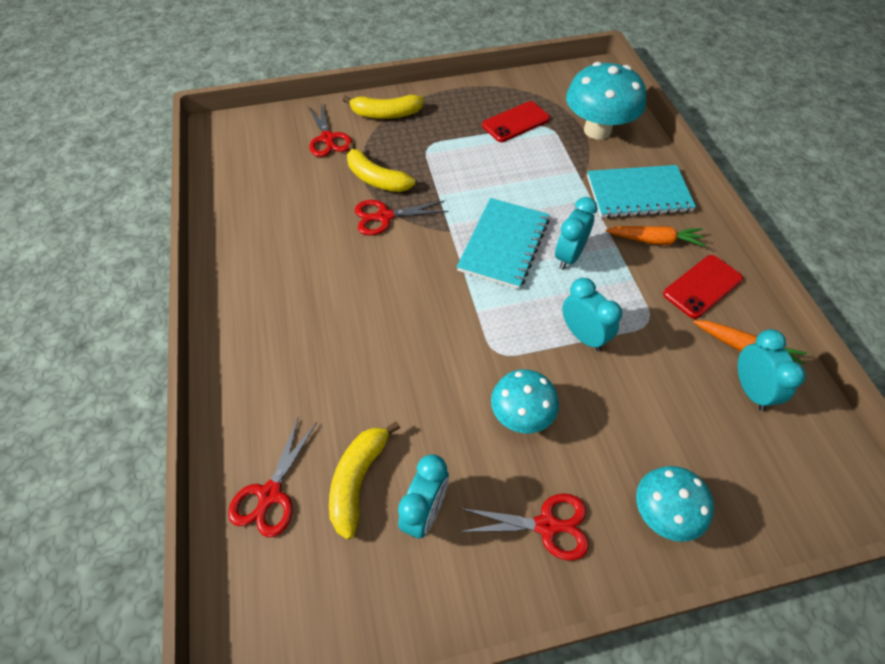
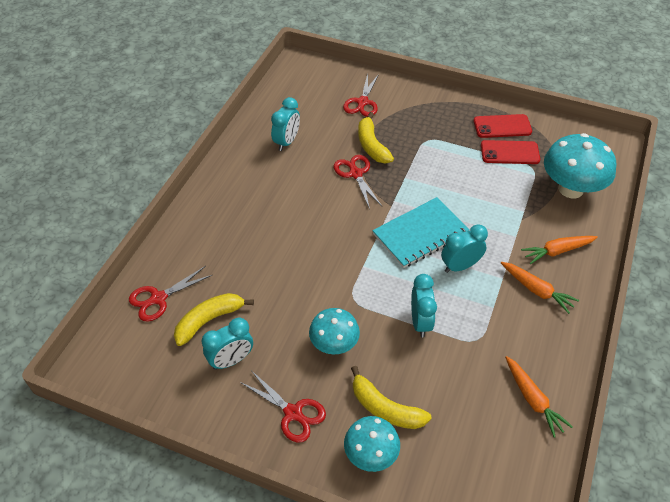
camera: 35 degrees right, 5 degrees down
yellow banana [343,95,424,119] -> yellow banana moved to [351,366,431,429]
red scissors [354,200,449,235] -> red scissors turned 45 degrees clockwise [334,155,382,209]
turquoise notebook [587,165,696,218] -> orange carrot [521,236,598,264]
red phone [663,255,743,319] -> red phone moved to [473,114,532,138]
turquoise clock [738,329,806,411] -> turquoise clock moved to [271,97,300,151]

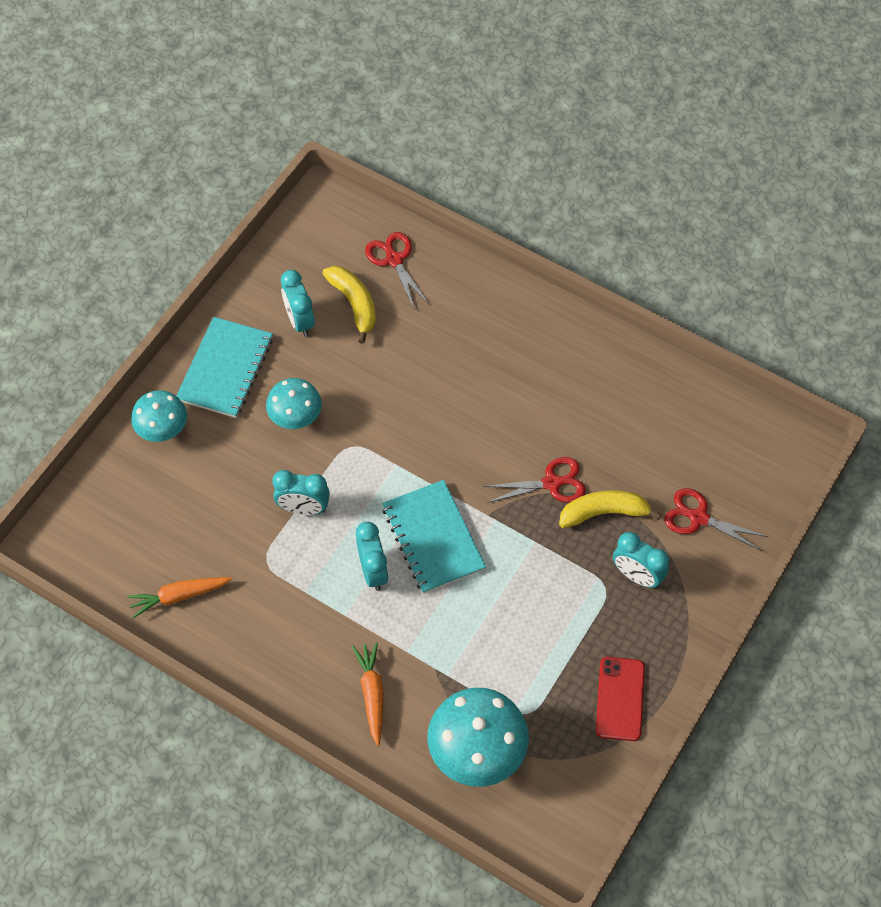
camera: 100 degrees right, 10 degrees up
red scissors [240,370,326,443] -> turquoise notebook [176,317,273,418]
turquoise clock [271,97,300,151] -> turquoise clock moved to [613,532,669,588]
yellow banana [351,366,431,429] -> none
red phone [481,140,540,164] -> none
orange carrot [501,262,579,314] -> none

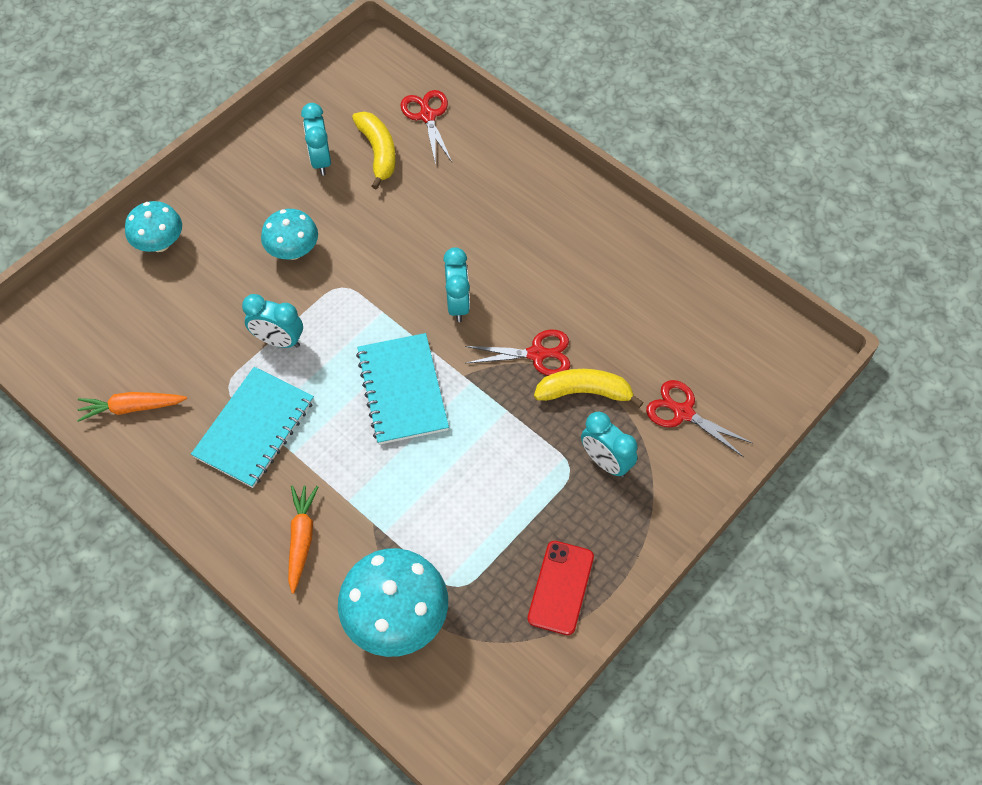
camera: 10 degrees right, 0 degrees up
turquoise notebook [176,317,273,418] -> turquoise notebook moved to [191,367,314,488]
turquoise clock [356,522,389,591] -> turquoise clock moved to [443,247,470,322]

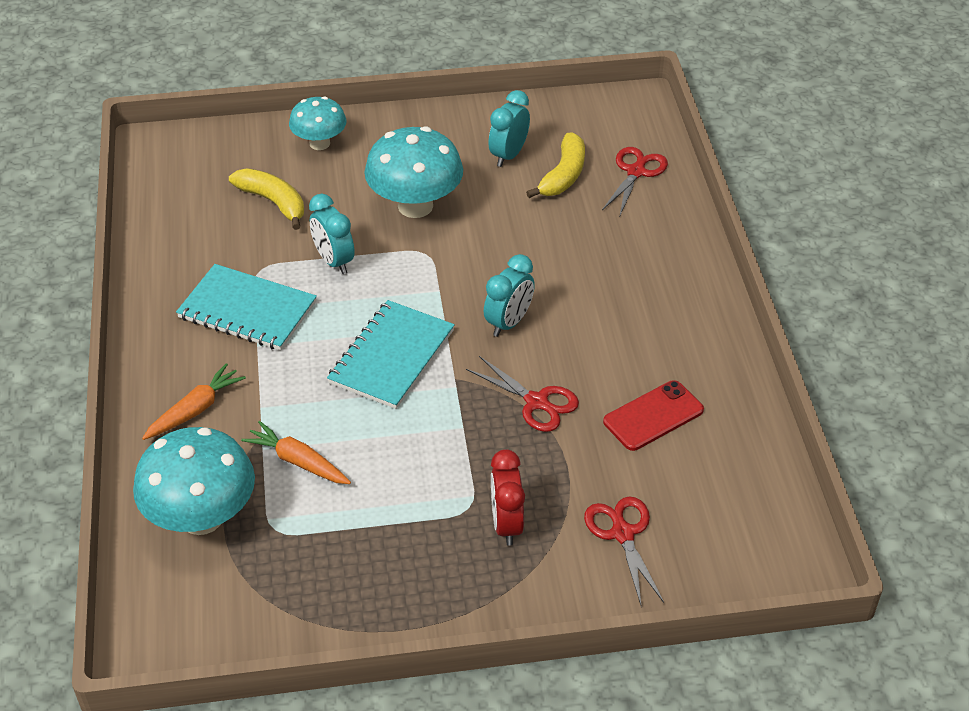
camera: 40 degrees right, 15 degrees down
orange carrot [77,392,187,422] -> orange carrot moved to [241,421,351,484]
turquoise notebook [191,367,314,488] -> turquoise notebook turned 45 degrees clockwise [176,264,317,351]
turquoise mushroom [261,209,318,260] -> turquoise mushroom [364,126,463,218], size x1.63
red phone [527,541,594,635] -> red phone moved to [603,380,704,451]
yellow banana [534,369,644,408] -> yellow banana moved to [229,169,304,230]
turquoise clock [581,412,638,477] -> red clock [491,449,525,546]

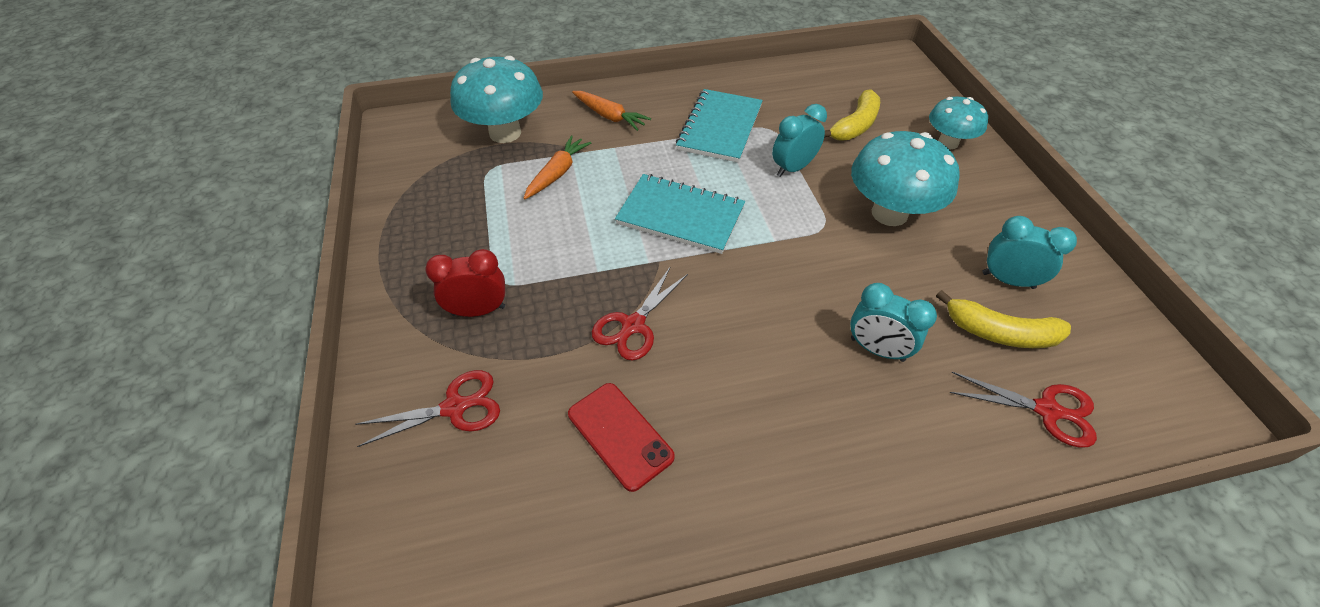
camera: 85 degrees right, 5 degrees up
turquoise clock [484,254,535,337] -> turquoise clock moved to [850,283,937,362]

